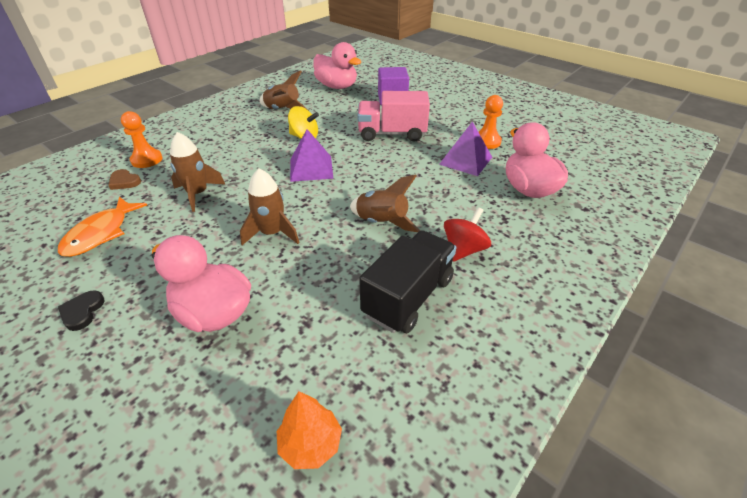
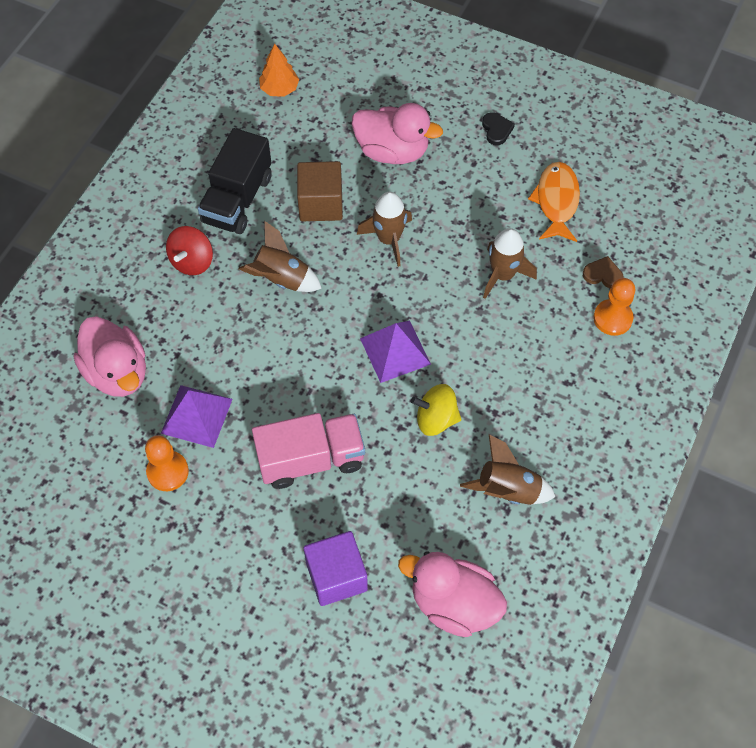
camera: 165 degrees right, 20 degrees up
none -> brown cube [297,161,343,221]

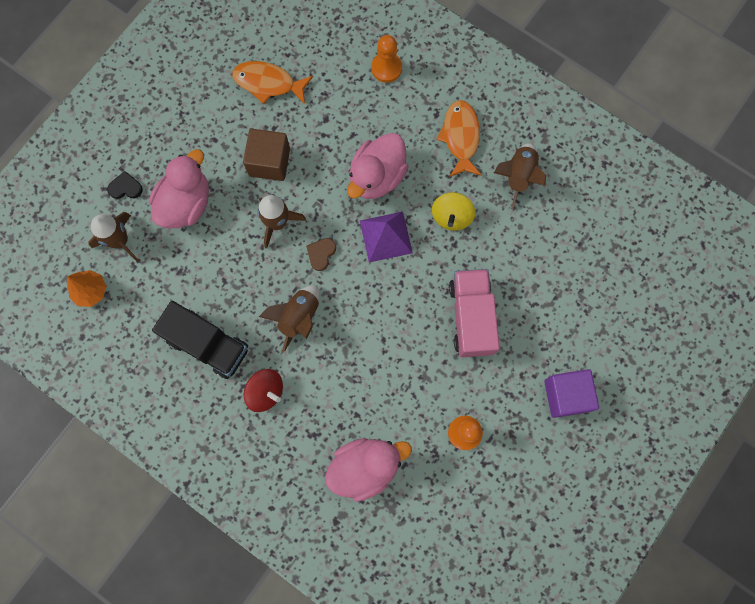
camera: 80 degrees left, 15 degrees up
purple pyramid [161,385,233,448] -> none
brown cube [297,161,343,221] -> brown cube moved to [243,129,290,181]
purple cube [304,531,368,606] -> purple cube moved to [544,369,599,418]
pink duck [398,552,507,637] -> pink duck moved to [347,133,409,199]
black heart [482,112,515,145] -> black heart moved to [107,171,143,199]
brown rocket [483,228,537,299] -> brown rocket moved to [88,212,139,262]
brown heart [583,256,624,289] -> brown heart moved to [306,238,336,271]
none -> orange fish [437,100,481,177]

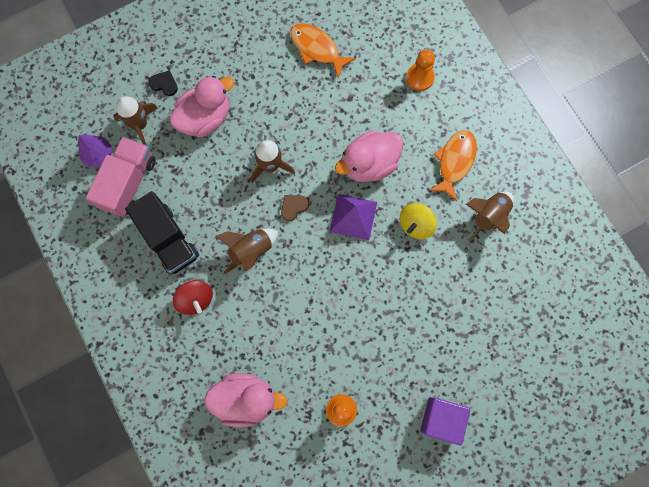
camera: 25 degrees right, 0 degrees up
orange tree [67,270,107,307] -> purple tree [78,135,112,168]
brown cube [243,129,290,181] -> none
pink truck [449,269,500,357] -> pink truck moved to [86,137,156,217]

